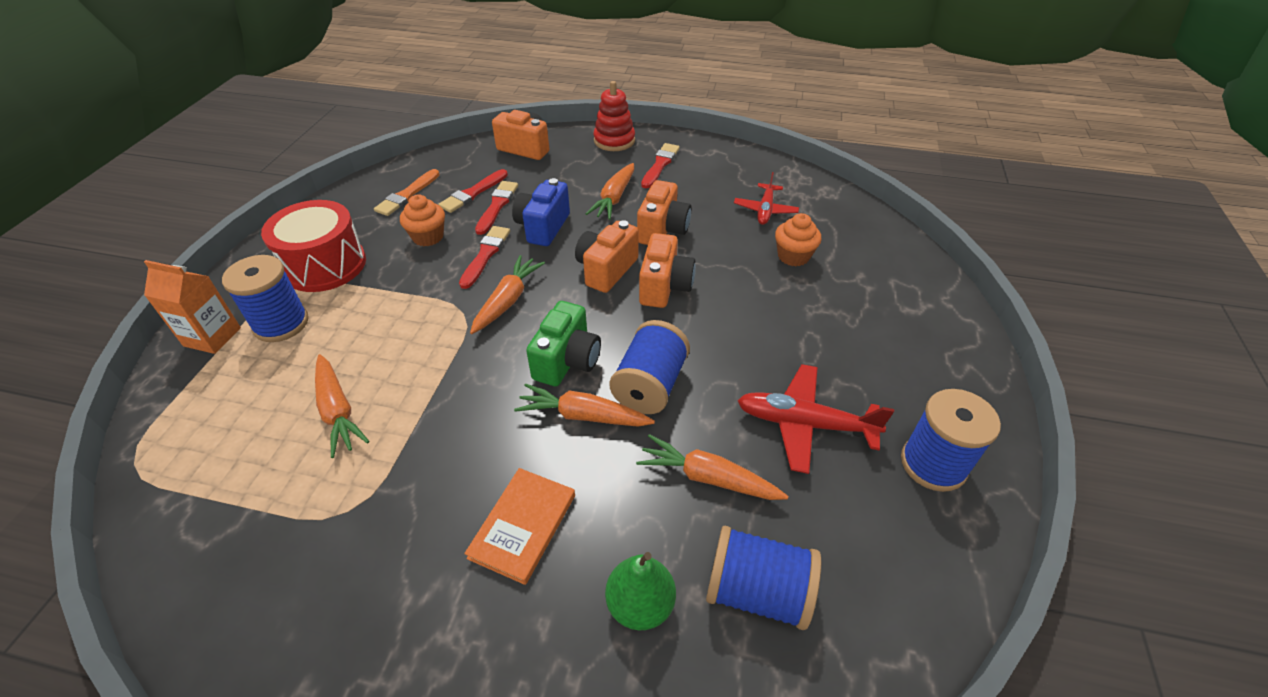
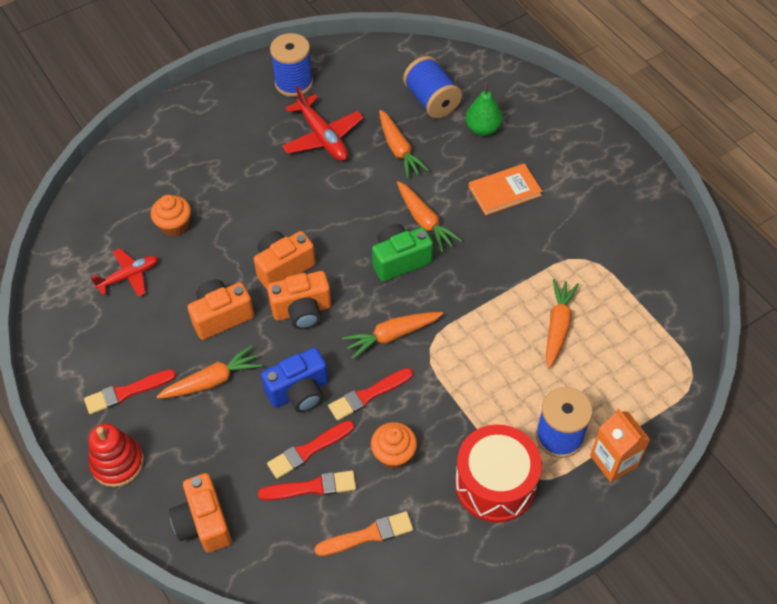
camera: 135 degrees left, 10 degrees up
blue spool [609,320,690,414] -> none

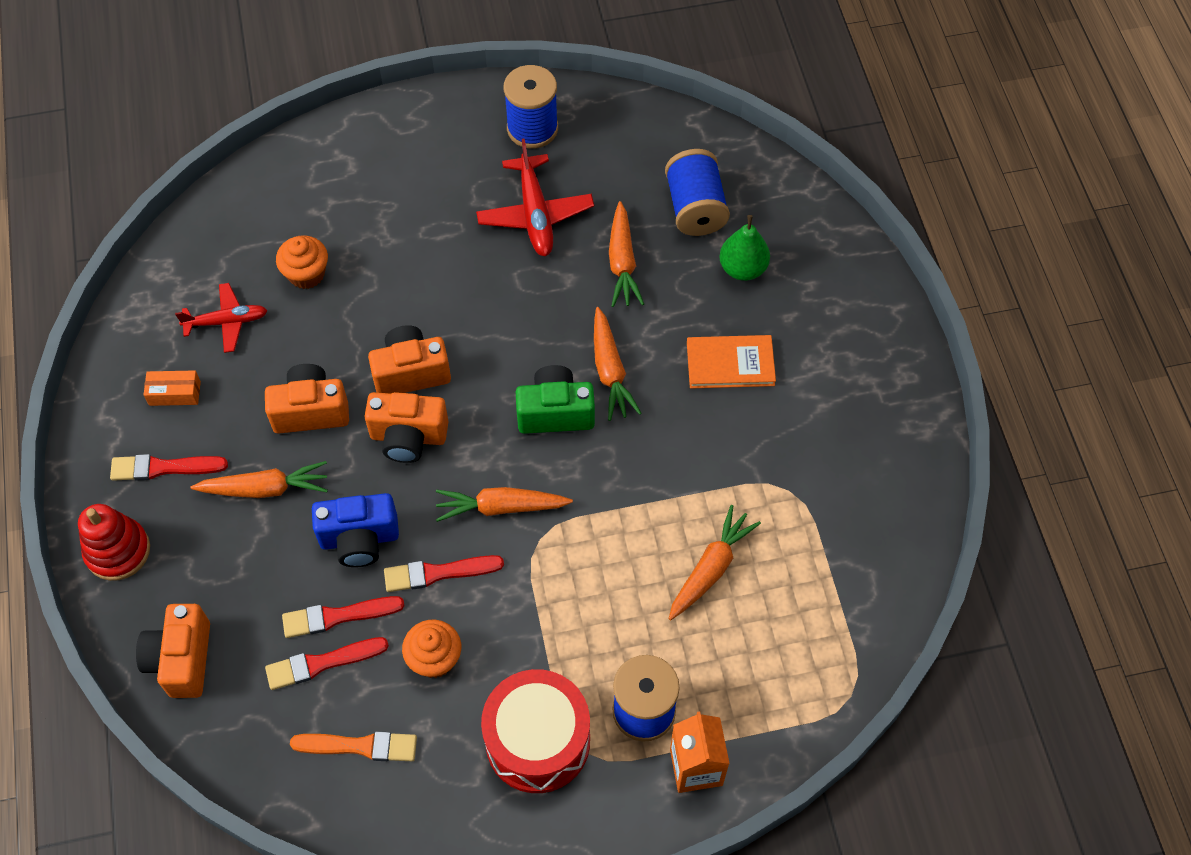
camera: 20 degrees right, 5 degrees up
red brush [258,470,356,501] -> red brush turned 150 degrees clockwise [265,637,389,690]
none -> orange box [143,370,201,406]

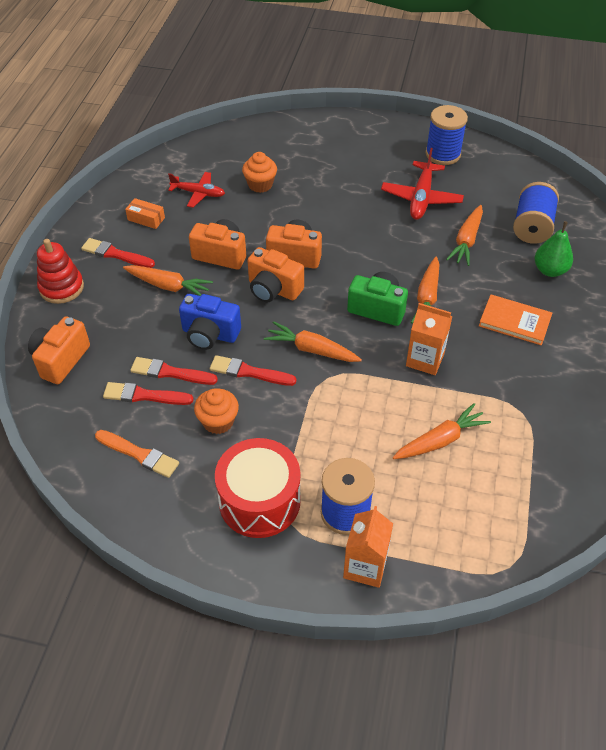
camera: 25 degrees right, 10 degrees down
none -> orange carton [406,303,453,375]

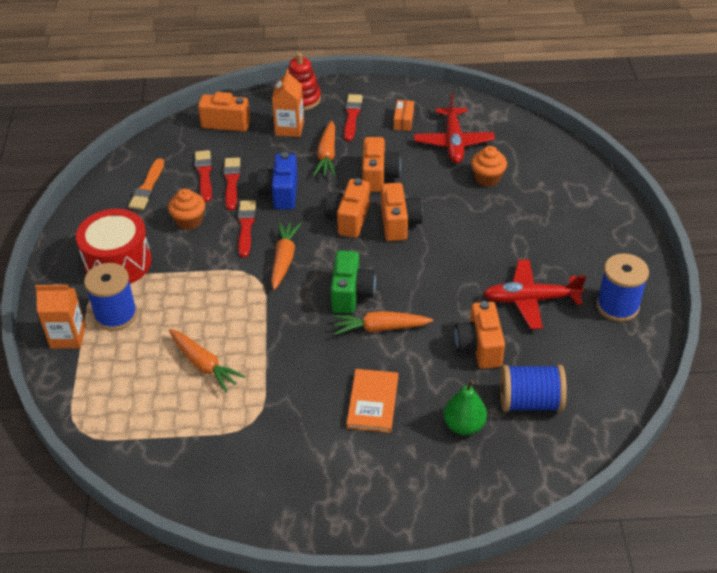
camera: 75 degrees right, 5 degrees down
red plane [168,172,225,208] -> red plane [414,93,495,163], size x1.50
orange carton [406,303,453,375] -> orange carton moved to [272,69,304,137]
orange carrot [446,205,483,266] -> orange camera [455,301,505,369]

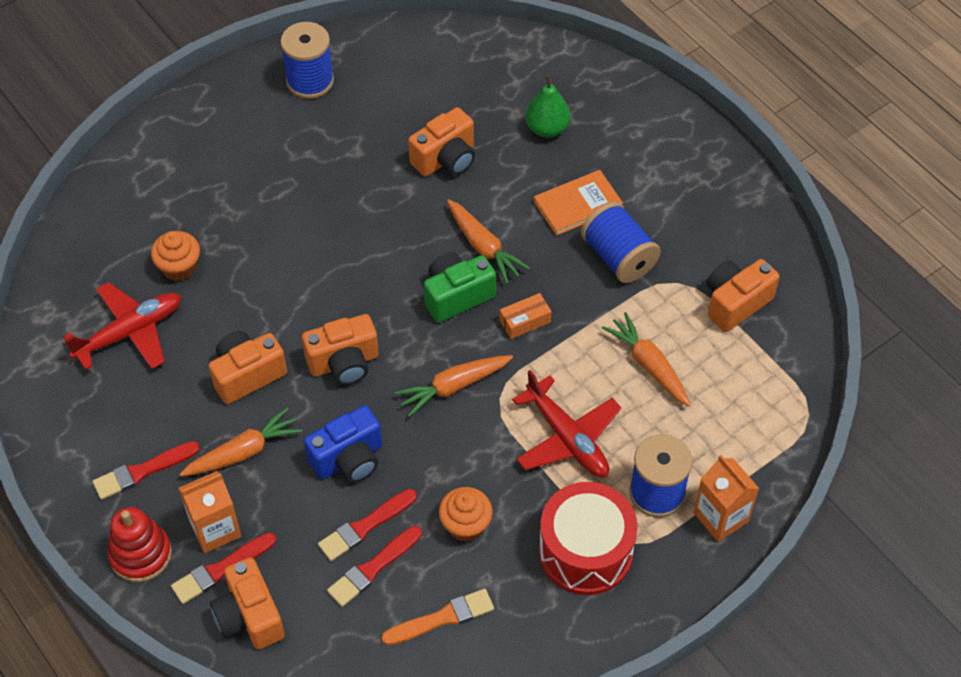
camera: 125 degrees left, 10 degrees up
orange carrot [169,329,245,392] -> orange carrot turned 45 degrees counterclockwise [602,312,691,407]
red brush [238,200,256,258] -> red brush moved to [171,532,276,604]
orange camera [381,183,423,241] -> orange camera moved to [707,259,780,332]
orange box [394,100,414,131] -> orange box moved to [500,293,552,339]
red plane [483,259,586,329] -> red plane moved to [512,370,621,477]
blue spool [500,365,567,412] -> blue spool moved to [581,201,661,283]

